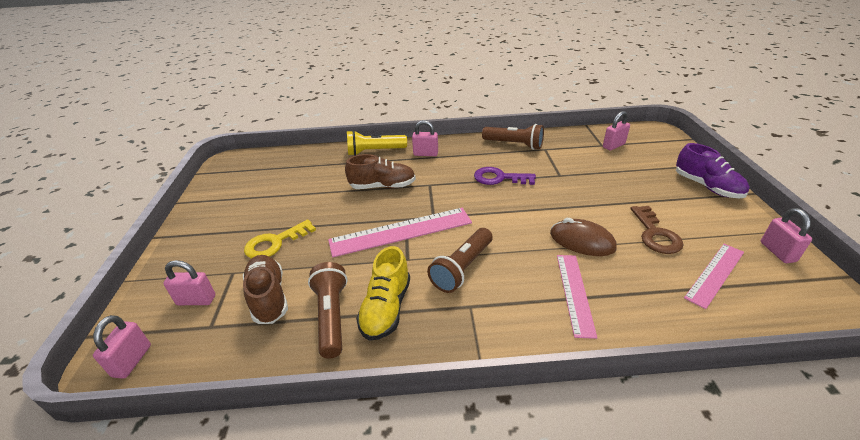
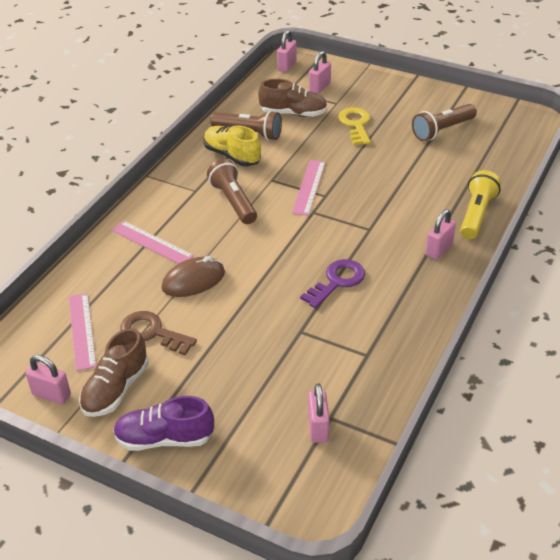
camera: 120 degrees right, 5 degrees up
pink padlock [93,315,151,379] -> pink padlock turned 75 degrees clockwise [277,30,297,72]
pink ruler [328,208,472,257] -> pink ruler [292,160,326,216], size x0.64
brown shoe [345,154,416,189] -> brown shoe moved to [79,328,149,417]
brown flashlight [482,124,544,150] -> brown flashlight moved to [412,104,477,141]

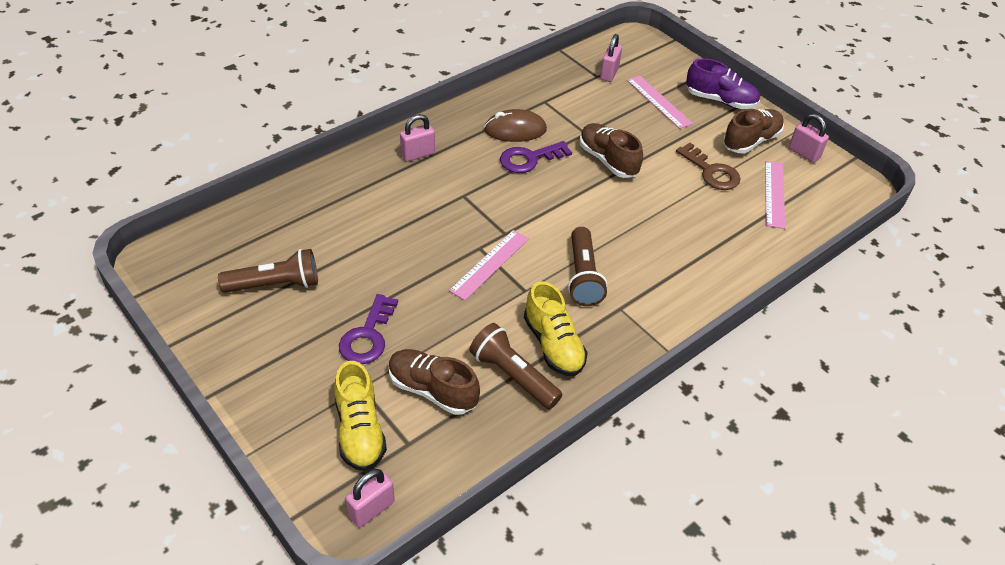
camera: 160 degrees left, 5 degrees up
pink ruler [112,221,194,264] -> pink ruler moved to [627,75,693,129]
brown mouse [161,256,225,297] -> brown mouse moved to [484,109,547,142]
pink padlock [309,51,331,94] -> yellow shoe [334,361,387,471]
yellow key [338,107,371,145] -> purple key [339,294,398,364]
yellow flashlight [460,170,501,239] -> none
none -> brown shoe [579,123,643,178]

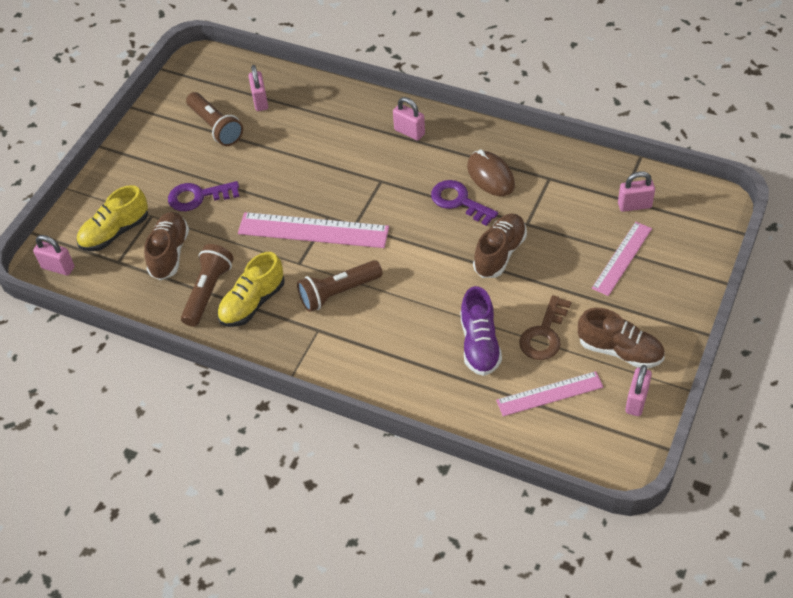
camera: 70 degrees right, 5 degrees up
pink ruler [449,230,529,300] -> pink ruler [238,212,389,248], size x1.57
purple shoe [686,58,760,109] -> purple shoe moved to [460,286,502,376]
none -> pink padlock [249,65,268,111]

